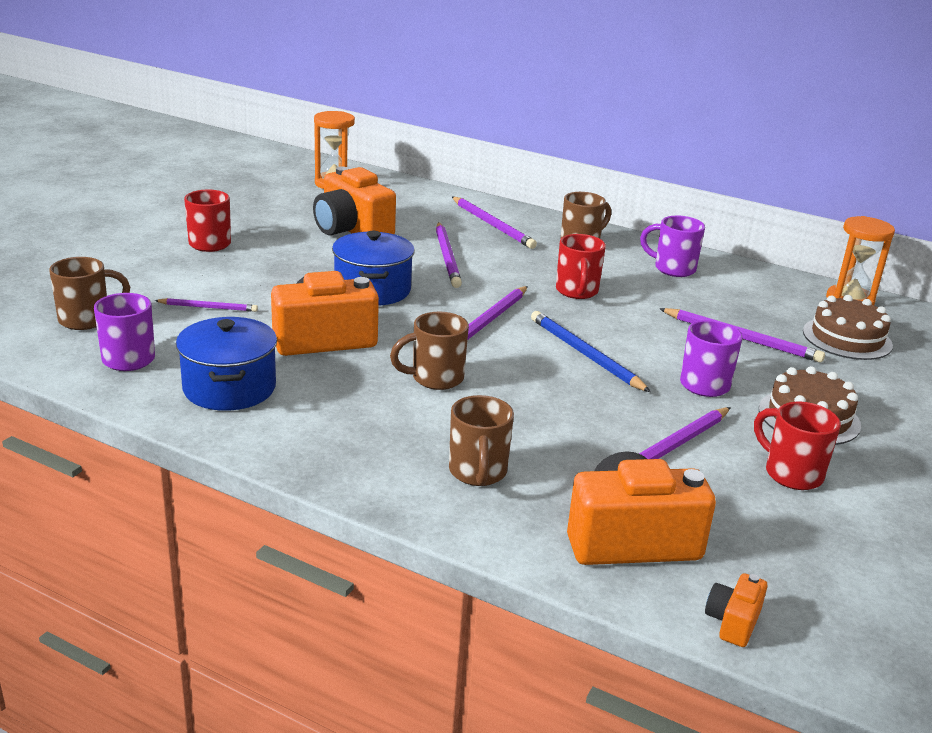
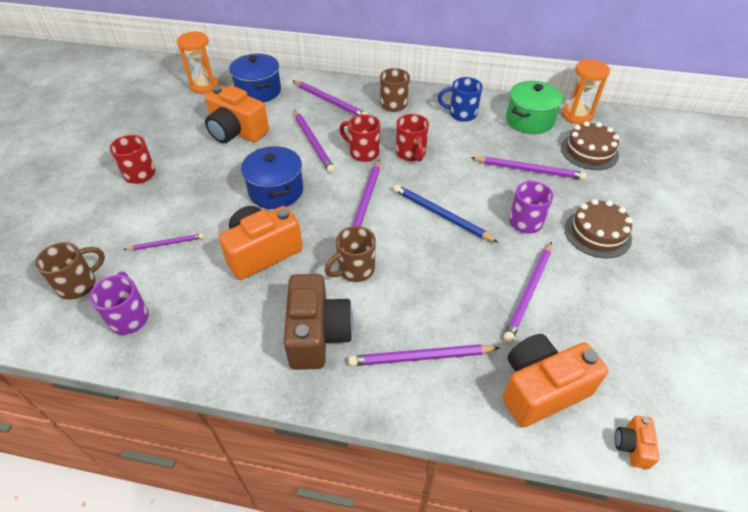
camera: 15 degrees left, 20 degrees up
blue pot [176,317,277,411] -> blue pot moved to [229,54,281,103]
brown mug [449,395,514,486] -> purple pencil [349,344,499,366]
purple mug [640,216,705,277] -> blue mug [438,77,483,122]
red mug [754,402,841,490] -> red mug moved to [339,114,380,162]
none -> brown camera [284,274,353,370]
none -> green pot [506,81,563,134]

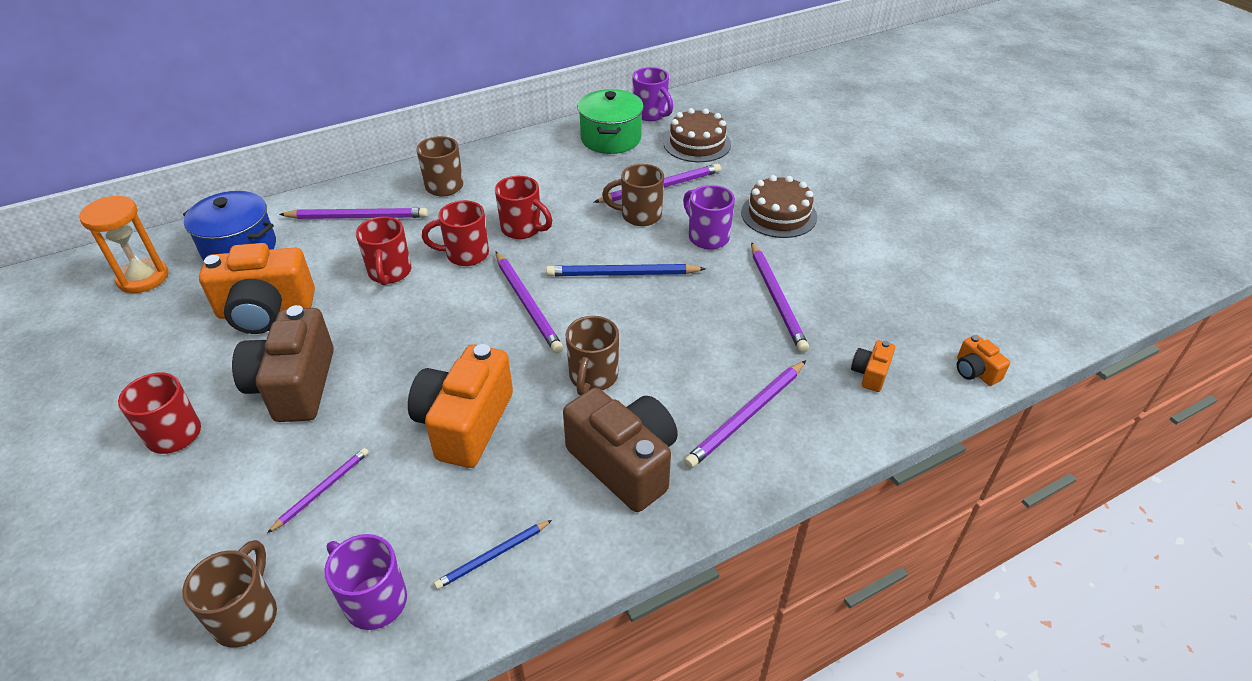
camera: 40 degrees left, 5 degrees down
blue pot [241,146,303,209] -> none
purple pencil [294,110,335,173] -> red mug [356,217,411,285]
blue mug [438,77,483,122] -> none
orange camera [503,334,608,427] -> orange camera [851,340,895,392], size x0.46
orange hourglass [562,59,610,124] -> purple mug [633,67,673,121]
none -> brown camera [232,305,334,422]
none -> blue pencil [434,520,552,589]
none -> brown mug [602,164,664,226]

